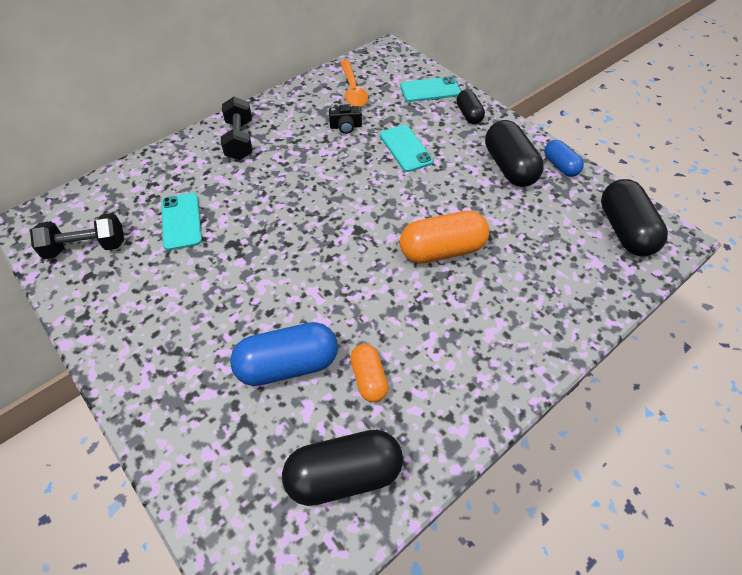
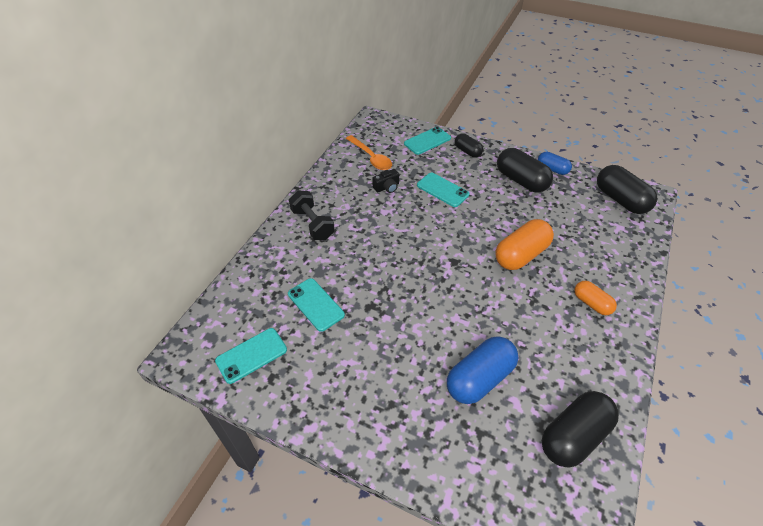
camera: 25 degrees left, 5 degrees down
black dumbbell [30,213,124,259] -> turquoise phone [215,328,287,384]
orange capsule [350,344,388,402] -> orange capsule moved to [574,281,617,315]

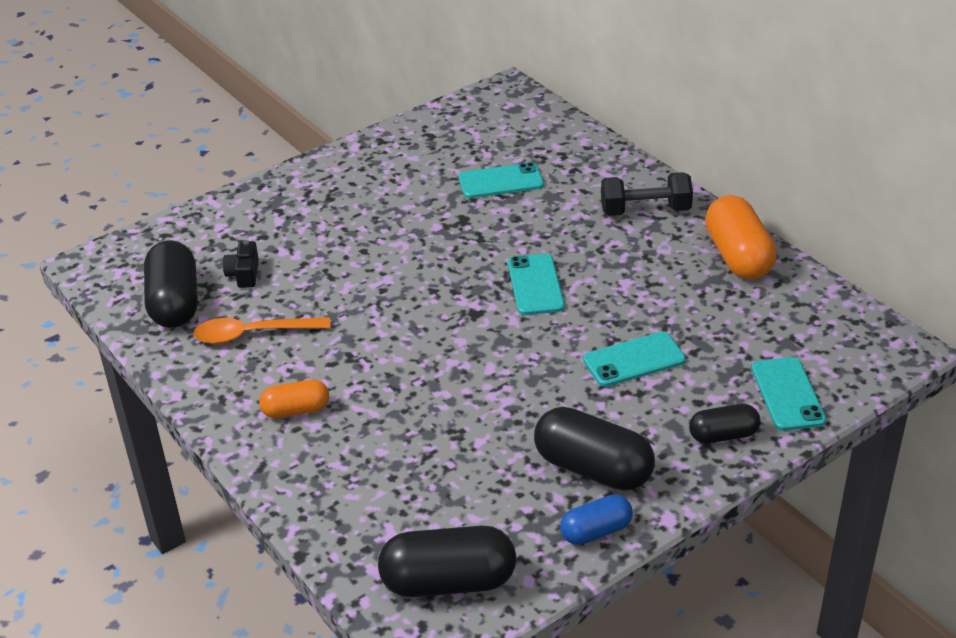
camera: 120 degrees right, 10 degrees down
turquoise phone [215,328,287,384] -> turquoise phone moved to [508,254,565,315]
orange spoon [346,135,392,170] -> orange spoon moved to [193,317,331,344]
black camera [373,169,399,193] -> black camera moved to [223,240,259,288]
blue capsule [447,336,519,404] -> none
orange capsule [495,219,554,270] -> orange capsule moved to [705,195,777,280]
black capsule [497,148,553,193] -> black capsule turned 45 degrees clockwise [534,407,655,490]

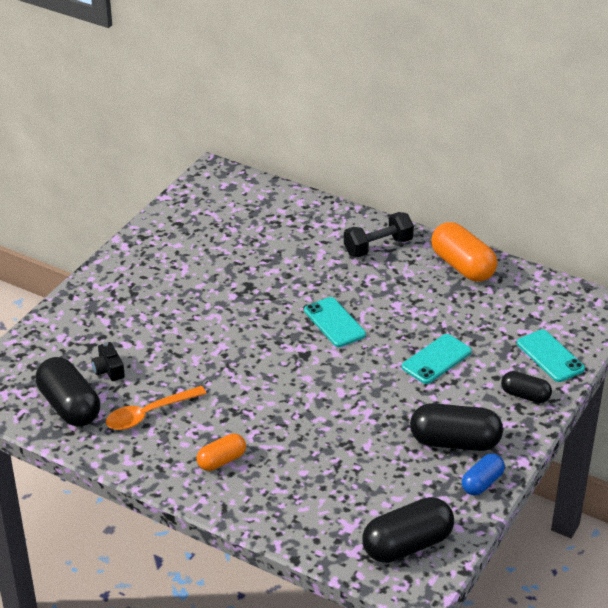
camera: 25 degrees left, 0 degrees up
turquoise phone [459,162,544,198] -> none
black capsule [689,404,760,443] -> black capsule turned 60 degrees clockwise [501,371,552,403]

